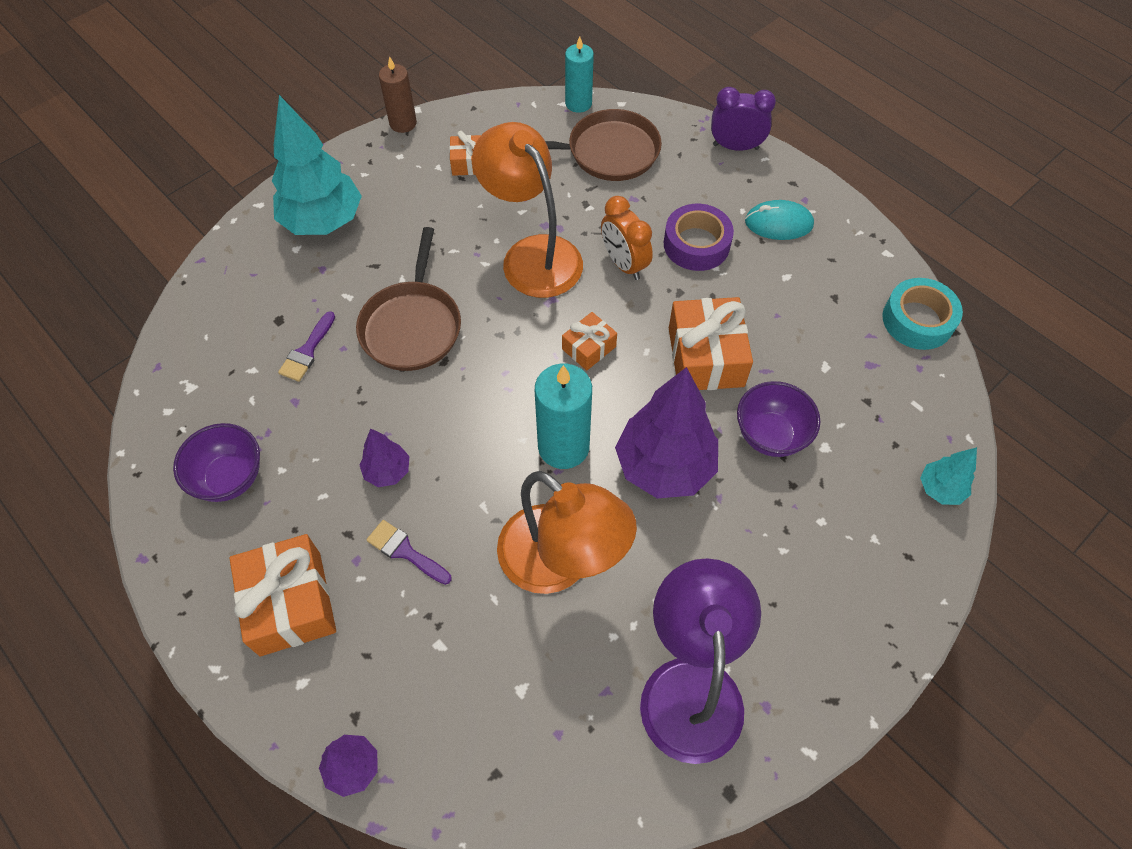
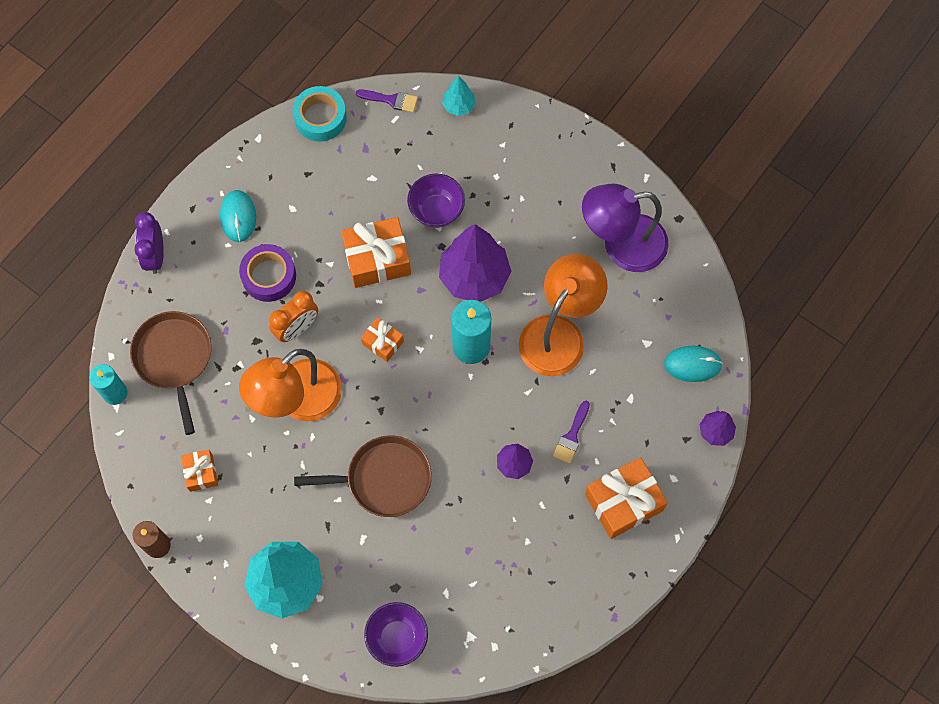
camera: 100 degrees left, 10 degrees up
purple bowl [173,423,260,502] -> purple bowl moved to [364,602,428,667]
purple brush [278,311,335,382] -> purple brush moved to [356,89,418,112]
none -> turquoise mouse [664,346,723,382]

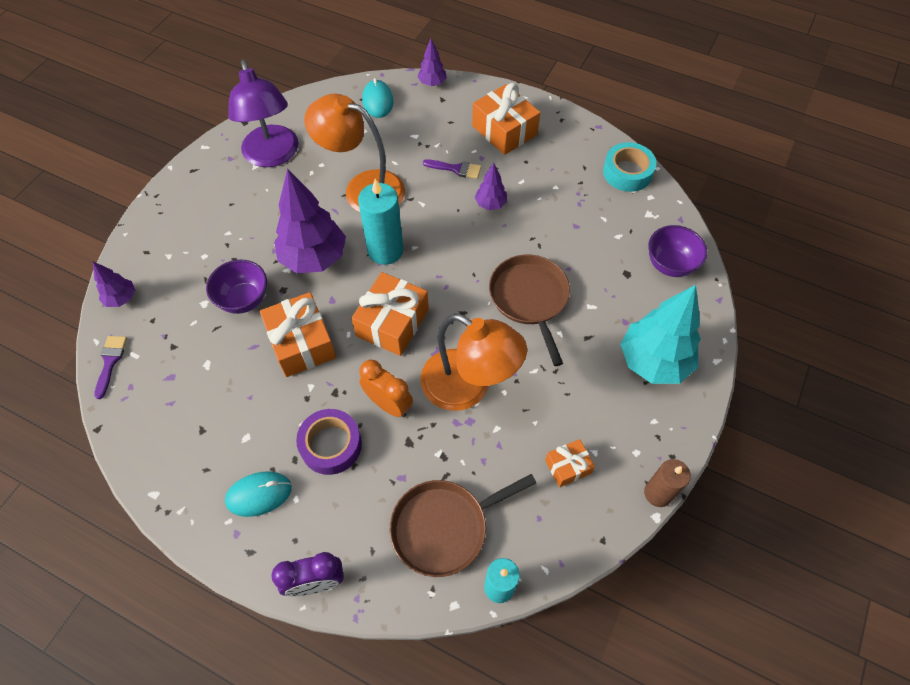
camera: 100 degrees left, 10 degrees down
turquoise tape [293,86,347,142] -> turquoise tape moved to [603,142,657,192]
orange gift [361,317,404,362] -> orange gift [351,272,429,356], size x1.83
turquoise tree [442,75,476,116] -> purple tree [93,262,135,307]

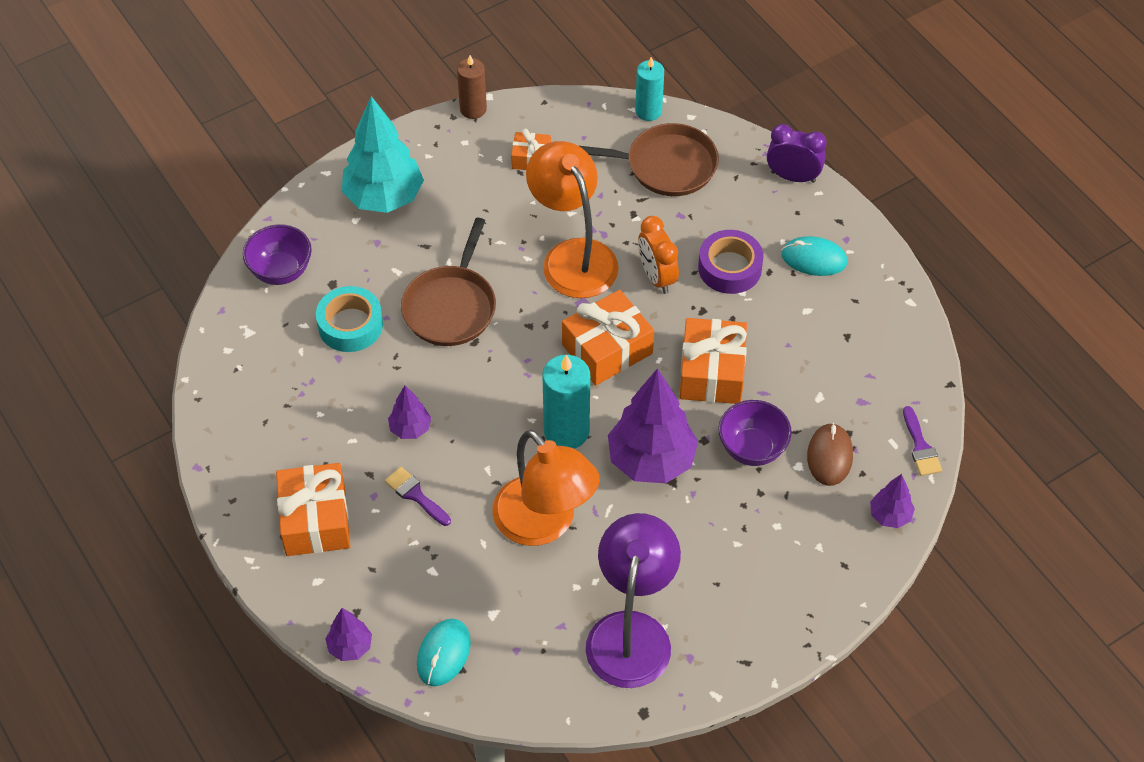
camera: 150 degrees left, 5 degrees down
purple brush [94,336,127,399] -> purple brush turned 45 degrees counterclockwise [903,406,942,476]
turquoise tape [603,142,657,192] -> turquoise tape moved to [316,286,383,352]
none -> brown mouse [807,423,853,486]

